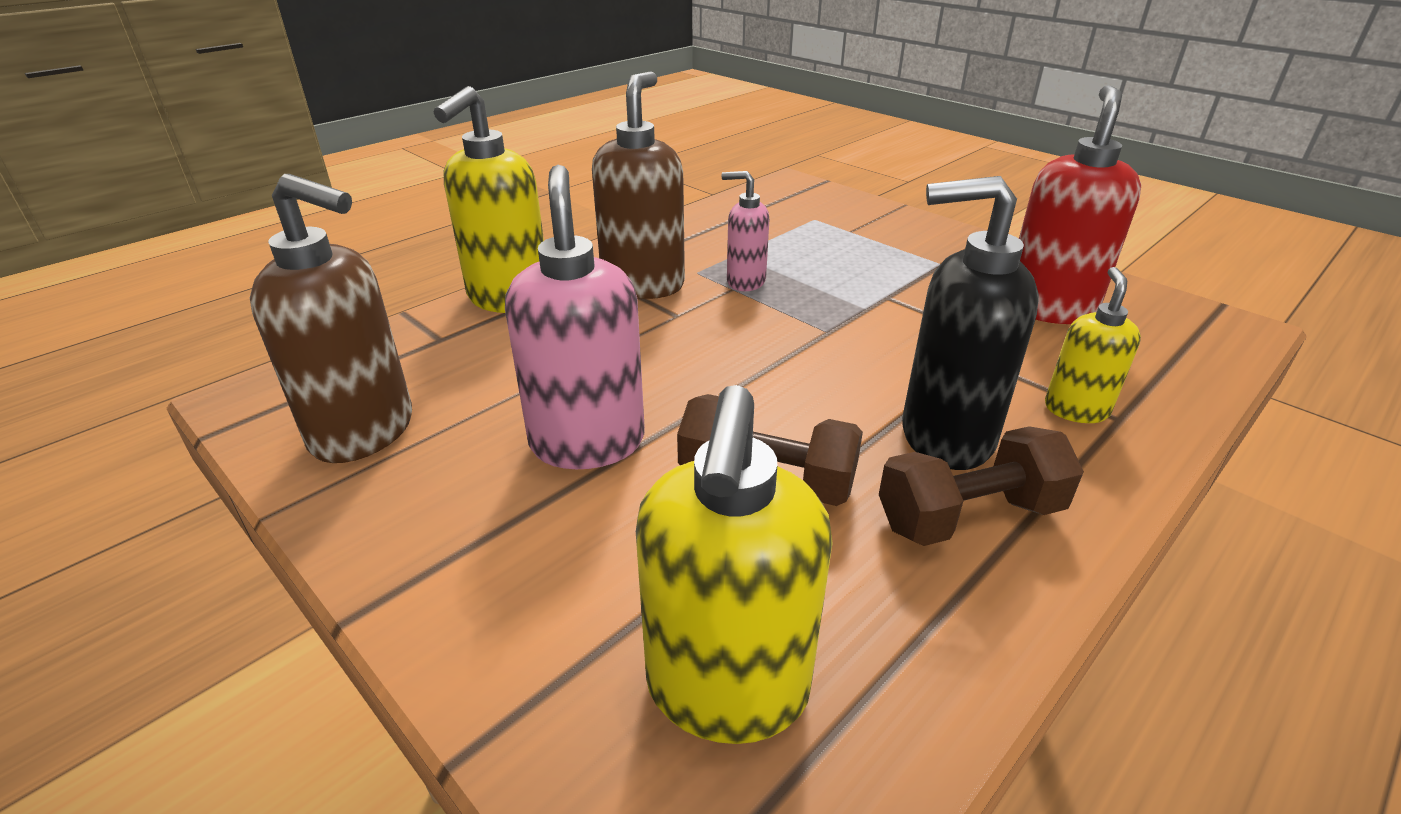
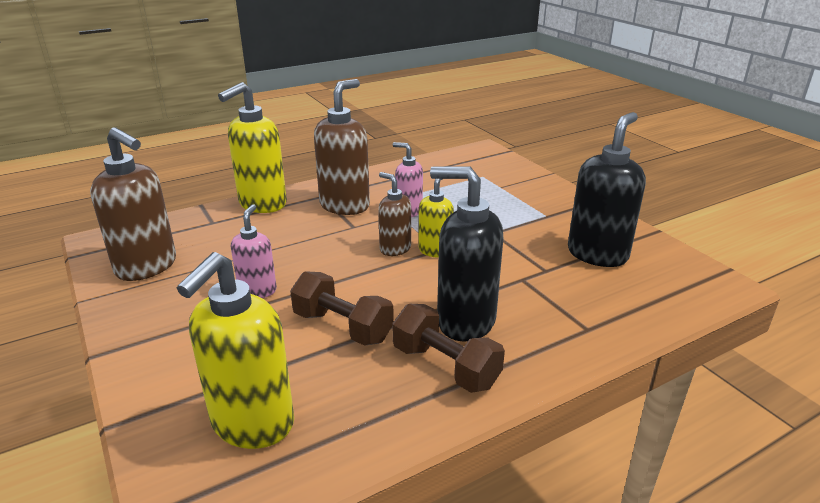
camera: 15 degrees right, 5 degrees down
pink soap dispenser [505,165,645,469] -> pink soap dispenser [231,204,277,298], size x0.57
brown dumbbell [879,426,1084,546] -> brown dumbbell turned 45 degrees clockwise [392,304,505,393]
red soap dispenser [1019,85,1141,324] -> black soap dispenser [568,112,646,267]
yellow soap dispenser [1045,267,1141,423] -> yellow soap dispenser moved to [419,179,454,258]
none -> brown soap dispenser [378,172,411,256]

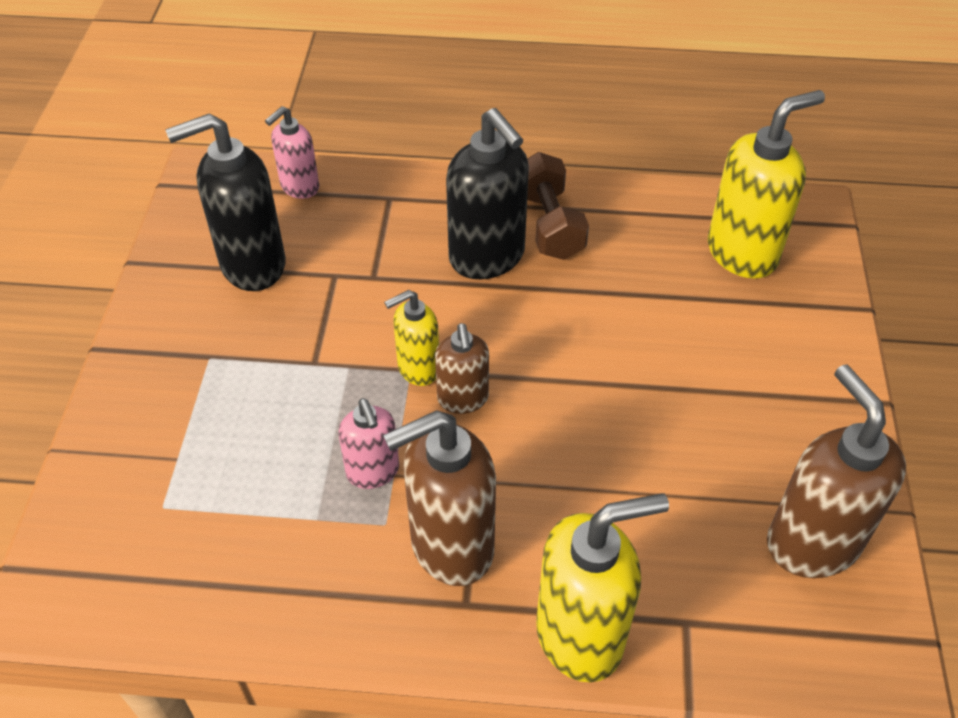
camera: 145 degrees left, 20 degrees up
pink soap dispenser [231,204,277,298] -> pink soap dispenser moved to [265,106,319,199]
brown dumbbell [290,271,394,346] -> none

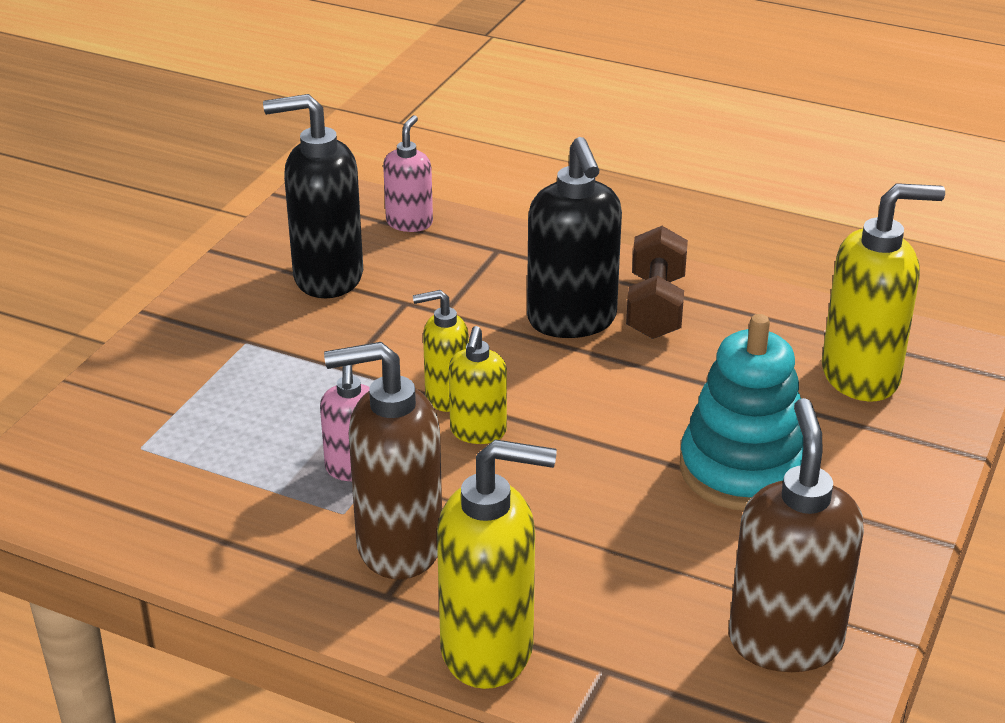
camera: 20 degrees right, 15 degrees down
pink soap dispenser [265,106,319,199] -> pink soap dispenser turned 135 degrees clockwise [383,115,433,232]
brown soap dispenser [435,323,489,414] -> yellow soap dispenser [449,326,507,444]
none -> turquoise stacking toy [680,314,803,511]

